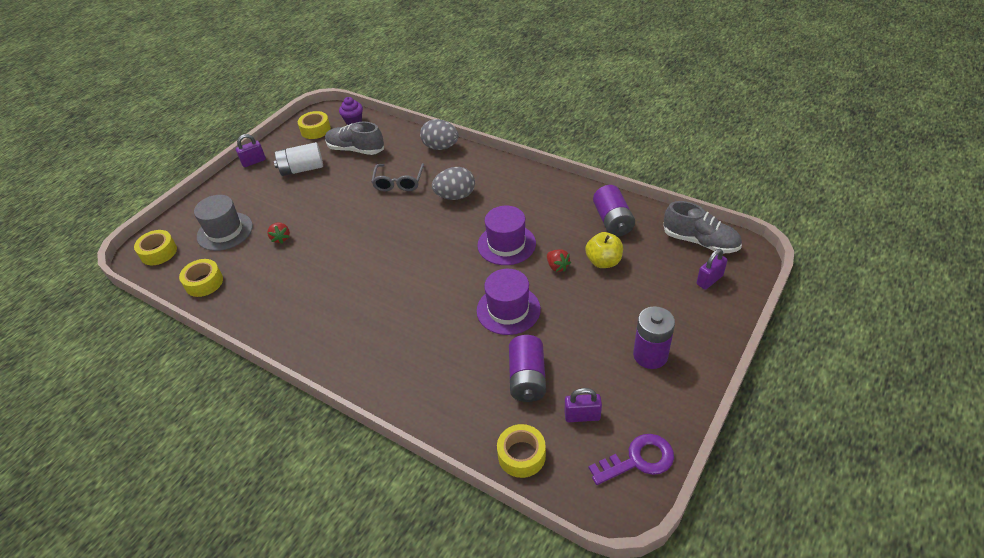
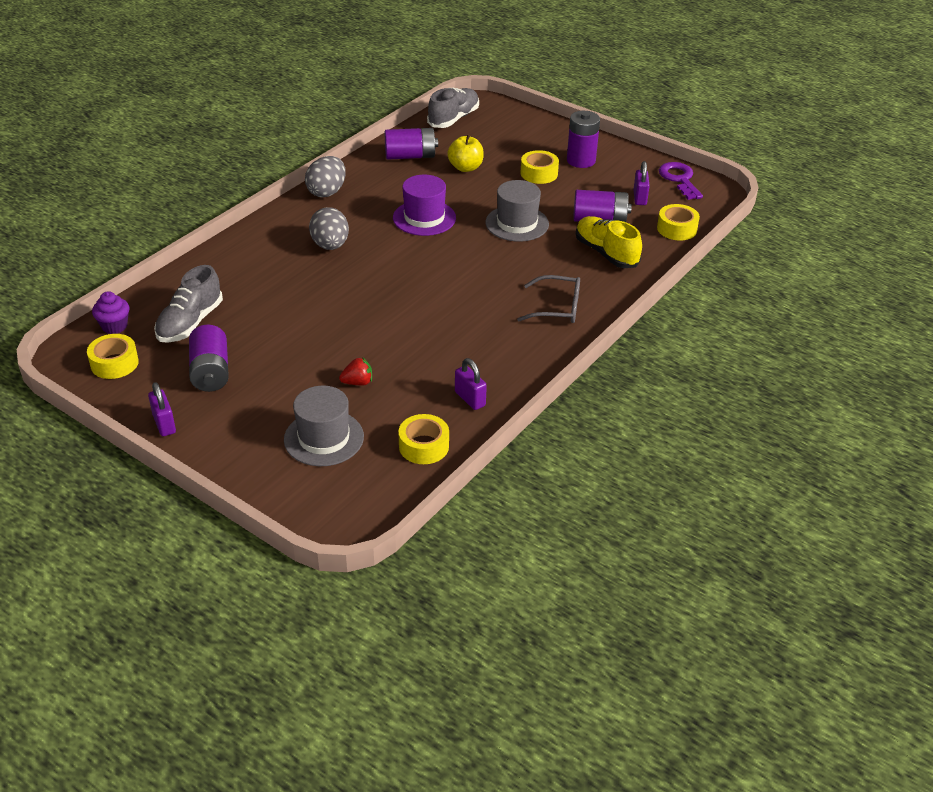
camera: 90 degrees left, 5 degrees down
yellow tape [134,230,177,265] -> yellow tape moved to [521,150,559,184]
white battery [274,142,323,176] -> purple battery [189,325,229,392]
grey glasses [371,163,424,191] -> grey glasses moved to [517,275,580,323]
grey egg [420,119,459,150] -> grey egg moved to [305,156,346,198]
purple hat [477,269,541,335] -> grey hat [485,180,549,242]
red strawberry [547,250,571,272] -> none
purple padlock [697,249,727,290] -> purple padlock moved to [455,358,487,410]
none -> yellow shoe [576,216,642,268]

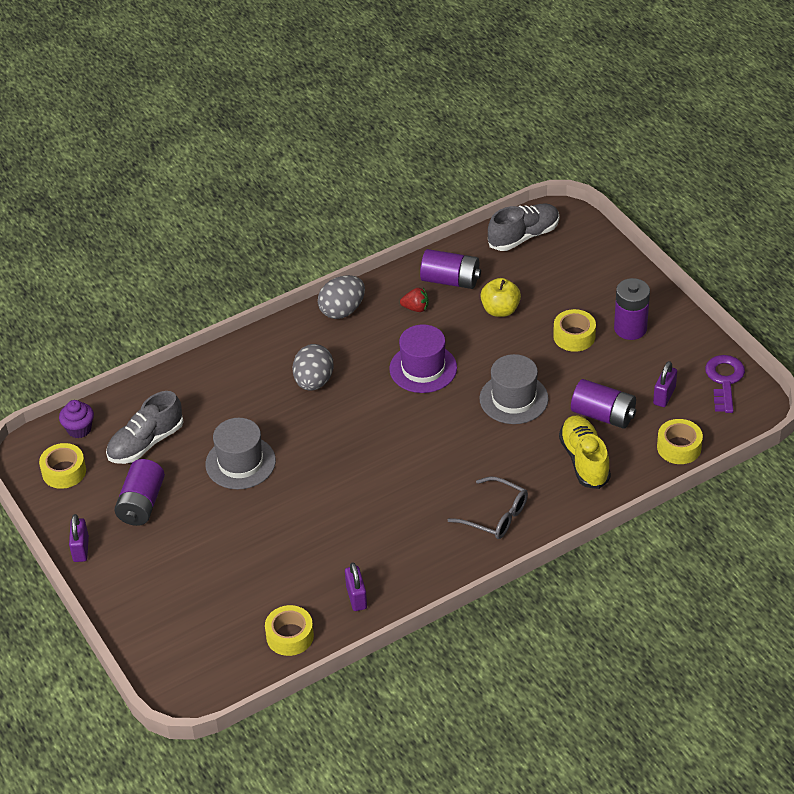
camera: 25 degrees right, 5 degrees up
grey hat [284,386,364,466] -> grey hat moved to [205,418,276,489]
red strawberry [339,357,372,386] -> red strawberry moved to [400,288,429,312]

